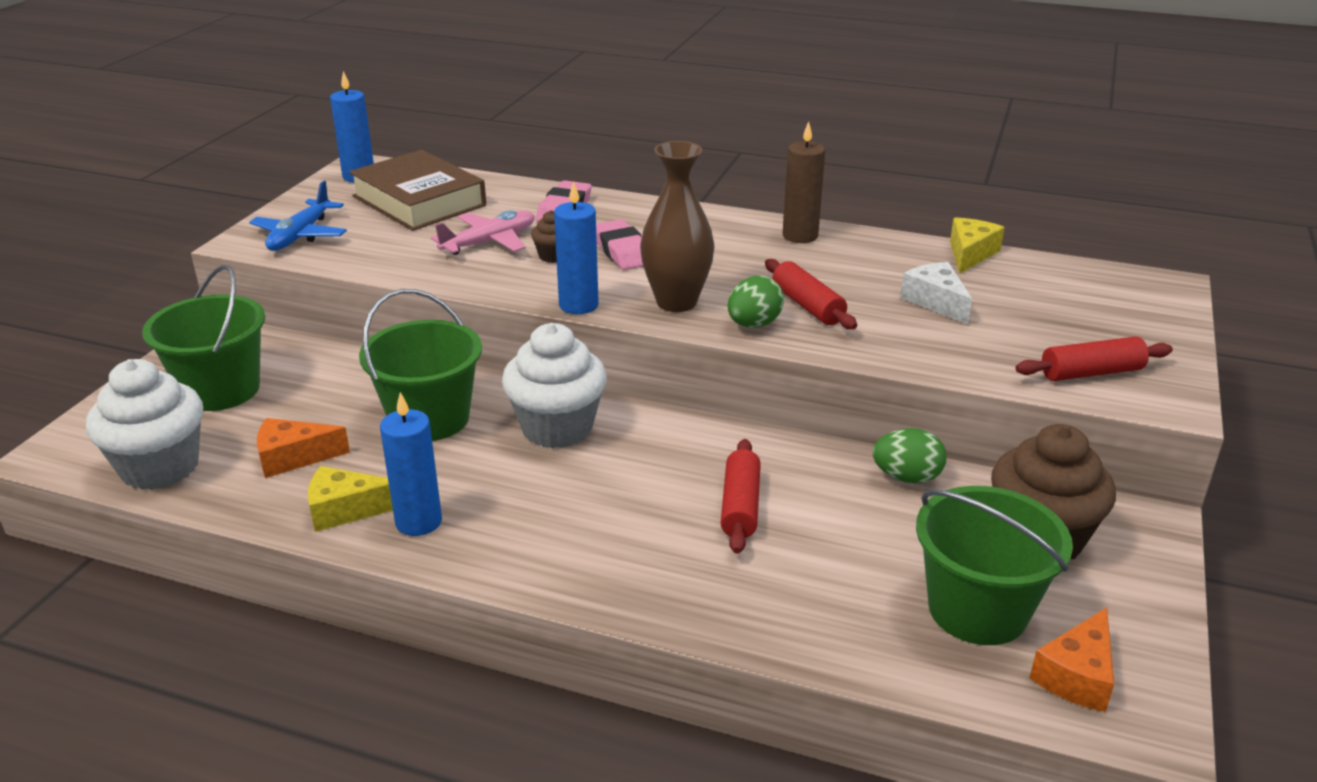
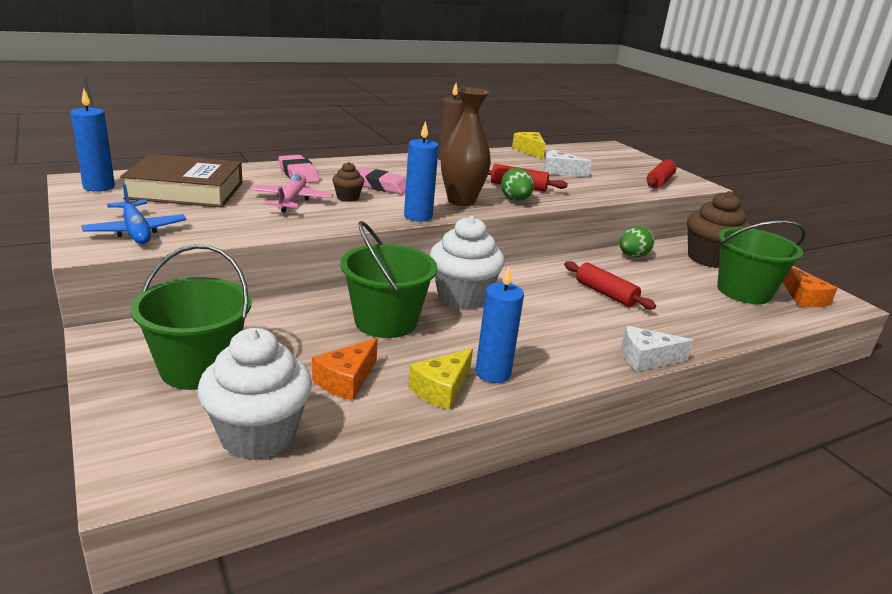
camera: 50 degrees left, 5 degrees down
none -> white cheese [621,326,694,372]

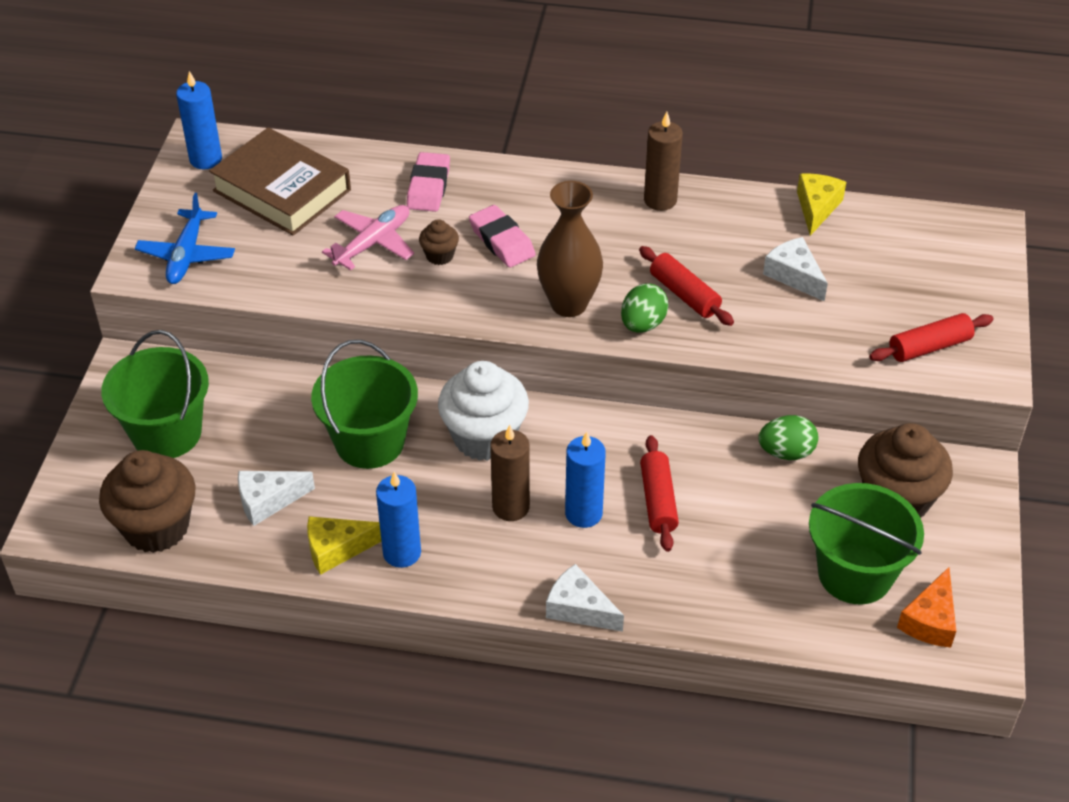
camera: 40 degrees right, 20 degrees up
white cupcake [198,328,312,460] -> brown cupcake [99,450,196,553]
orange cheese [312,338,378,401] -> white cheese [238,471,315,526]
blue candle [404,121,439,222] -> blue candle moved to [565,431,606,528]
none -> brown candle [490,425,530,521]

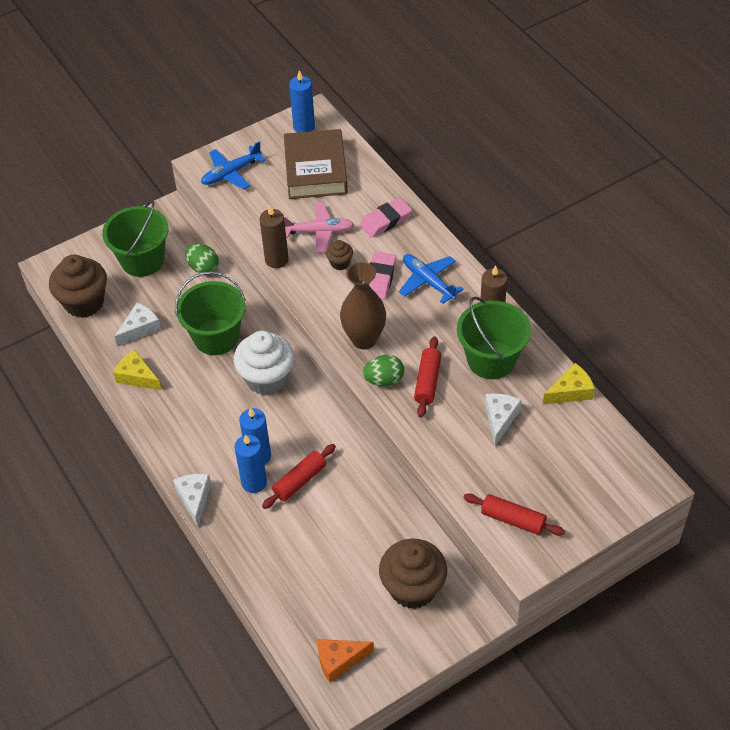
camera: 50 degrees right, 5 degrees up
white cheese [238,471,315,526] -> white cheese turned 105 degrees clockwise [114,303,161,347]
blue candle [376,472,421,568] -> blue candle moved to [234,435,267,493]
brown candle [490,425,530,521] -> brown candle moved to [259,205,289,268]
green egg [758,415,818,460] -> green egg moved to [185,243,219,275]
green bucket [809,483,924,604] -> green bucket moved to [457,296,531,379]
none -> blue plane [399,254,464,304]

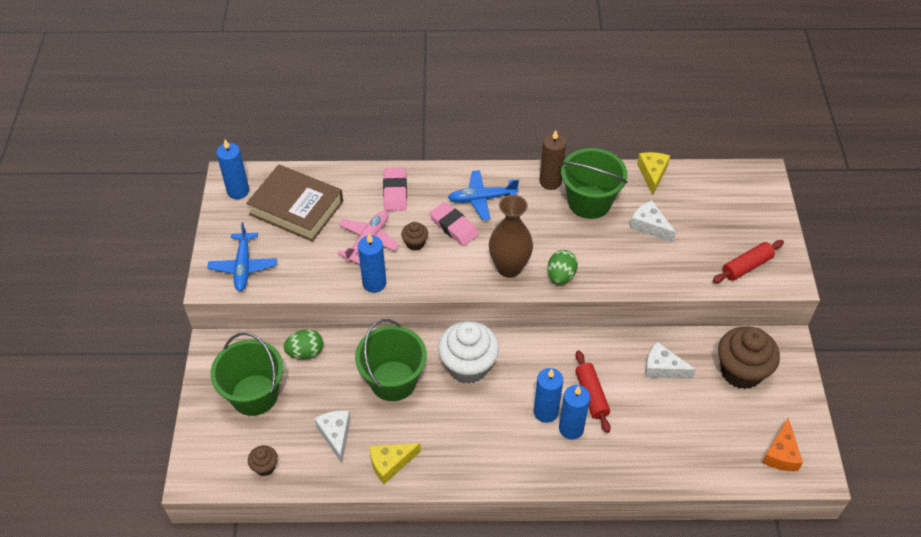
camera: 60 degrees left, 0 degrees up
brown cupcake [49,254,107,318] -> brown cupcake [248,445,278,476], size x0.47
white cheese [173,474,211,527] -> white cheese moved to [645,342,696,379]
brown candle [259,205,289,268] -> blue candle [358,234,386,293]
red rolling pin [414,336,441,417] -> none

